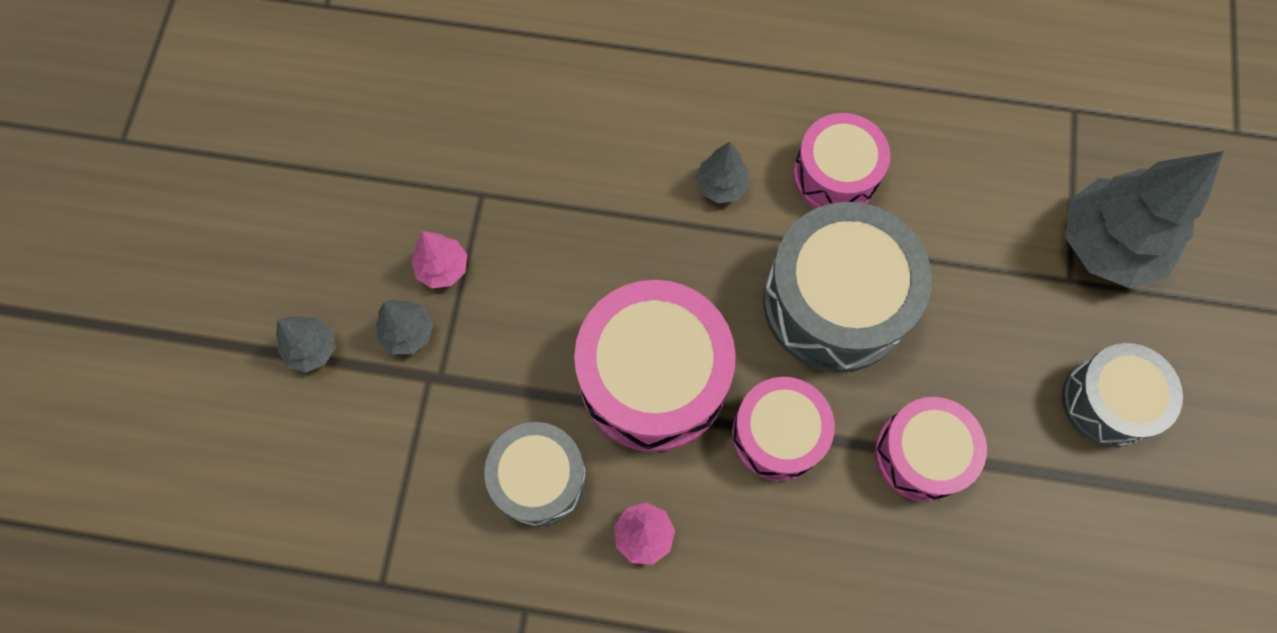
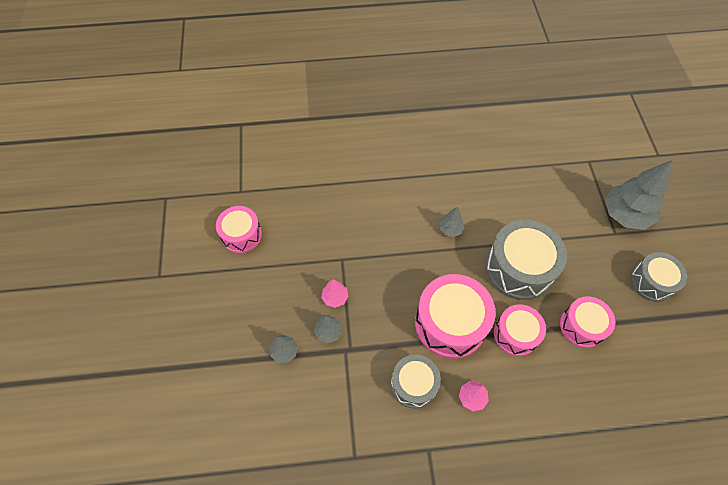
camera: 15 degrees left, 10 degrees down
pink drum [793,113,890,209] -> pink drum moved to [216,206,262,253]

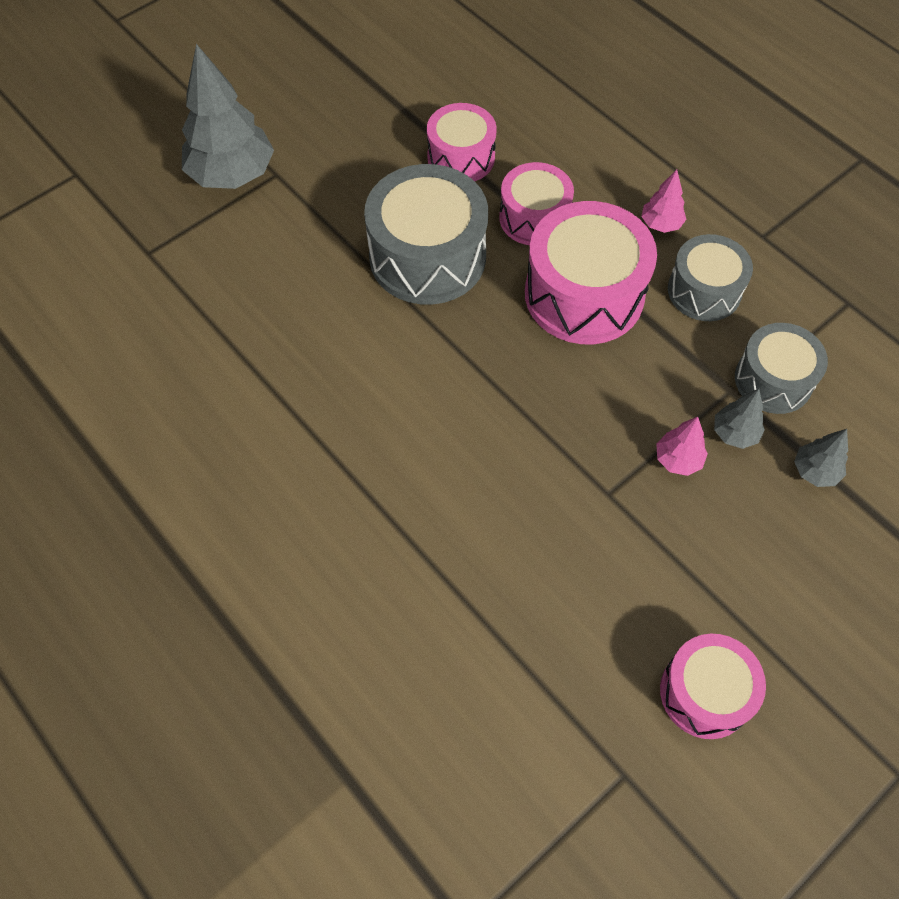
camera: 125 degrees left, 0 degrees up
grey tree [439,207,464,237] -> none
grey drum [630,252,687,302] -> grey drum moved to [735,323,828,414]

